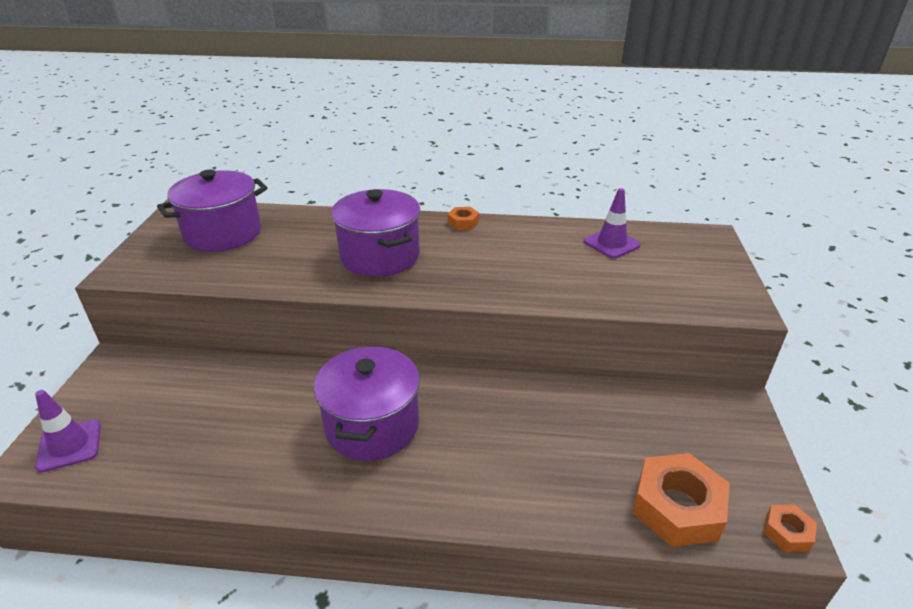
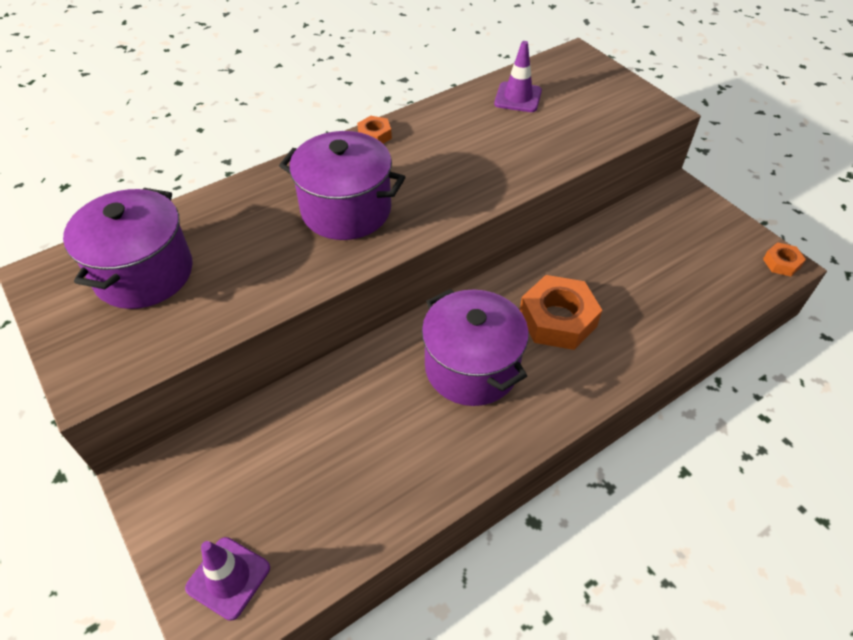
camera: 40 degrees left, 15 degrees up
orange nut [632,453,730,547] -> orange nut moved to [520,275,602,350]

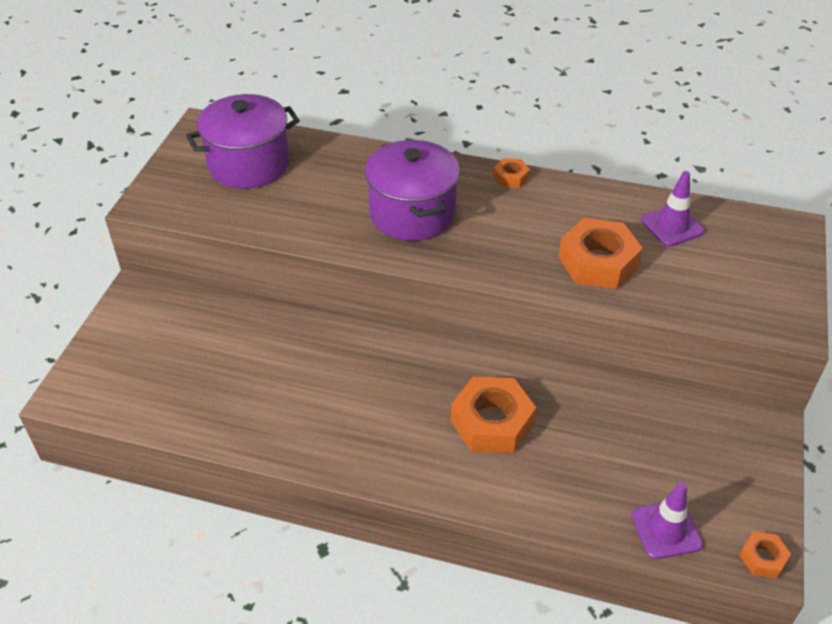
camera: 50 degrees right, 5 degrees down
purple traffic cone [185,537,270,621] -> purple traffic cone moved to [631,482,703,559]
purple pot [422,289,529,406] -> none
none -> orange nut [558,218,643,289]

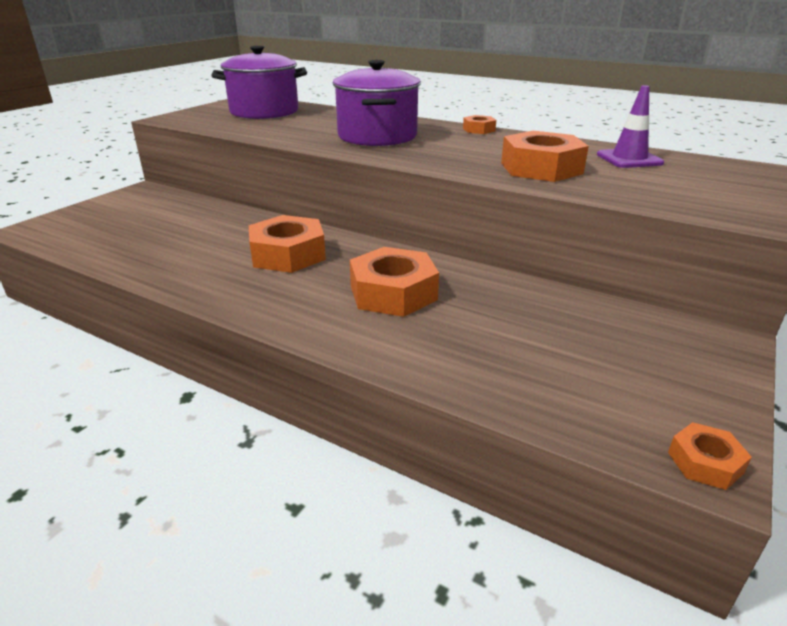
camera: 15 degrees right, 15 degrees down
purple traffic cone [631,482,703,559] -> none
none -> orange nut [248,215,326,273]

